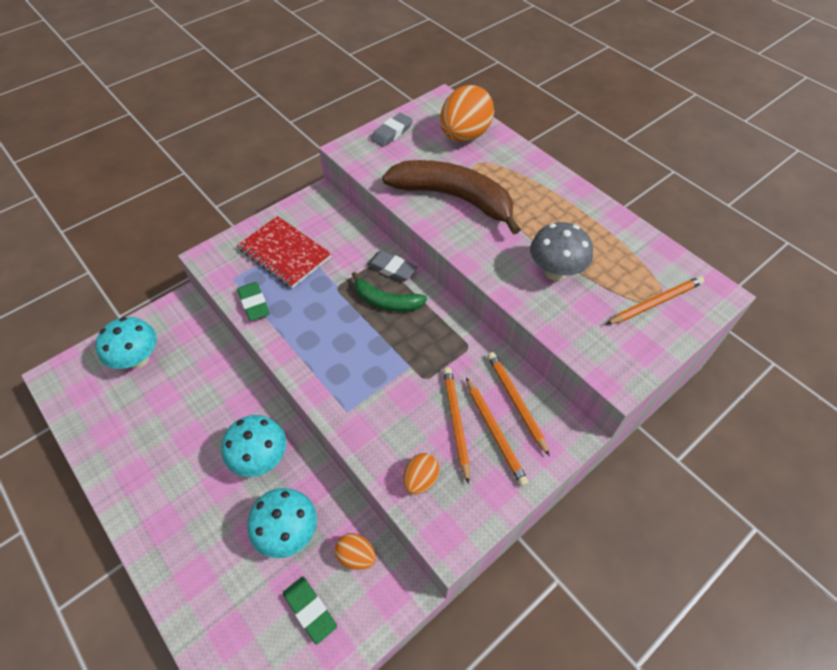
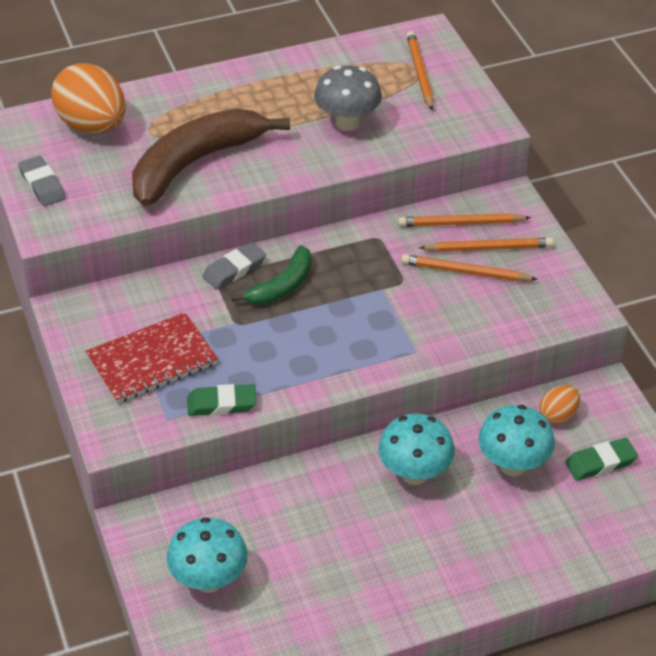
camera: 70 degrees left, 10 degrees down
orange egg [403,453,439,495] -> none

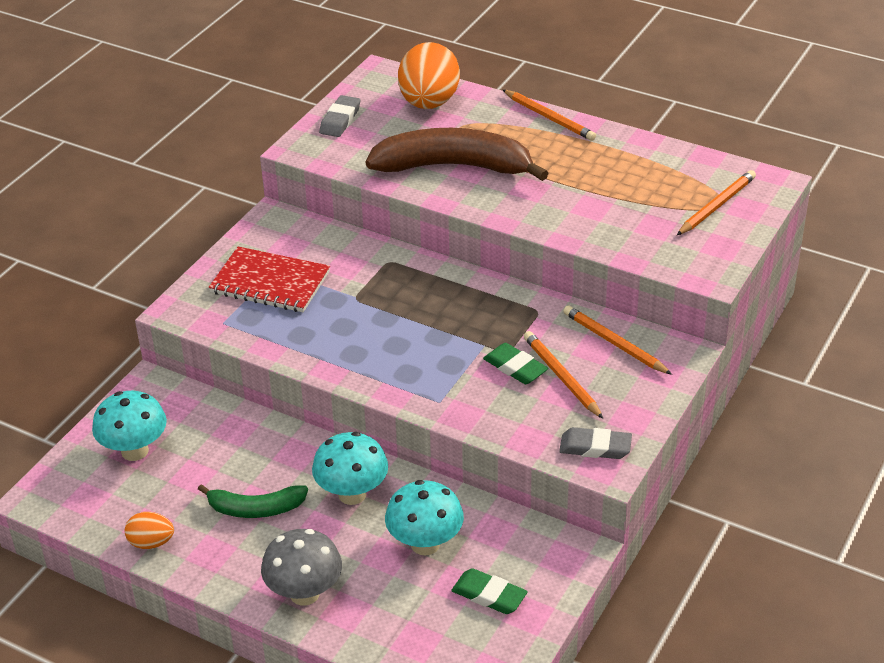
camera: 50 degrees right, 5 degrees down
green eraser [187,384,257,416] -> green eraser moved to [483,343,548,384]
grey eraser [202,242,266,290] -> grey eraser moved to [559,427,632,459]
green banana [231,245,311,305] -> green banana moved to [198,484,308,518]
grey mushroom [314,66,382,131] -> grey mushroom moved to [261,529,342,606]
orange pencil [419,238,554,252] -> orange pencil moved to [503,90,596,141]
orange egg [539,385,580,424] -> orange egg moved to [125,512,174,549]

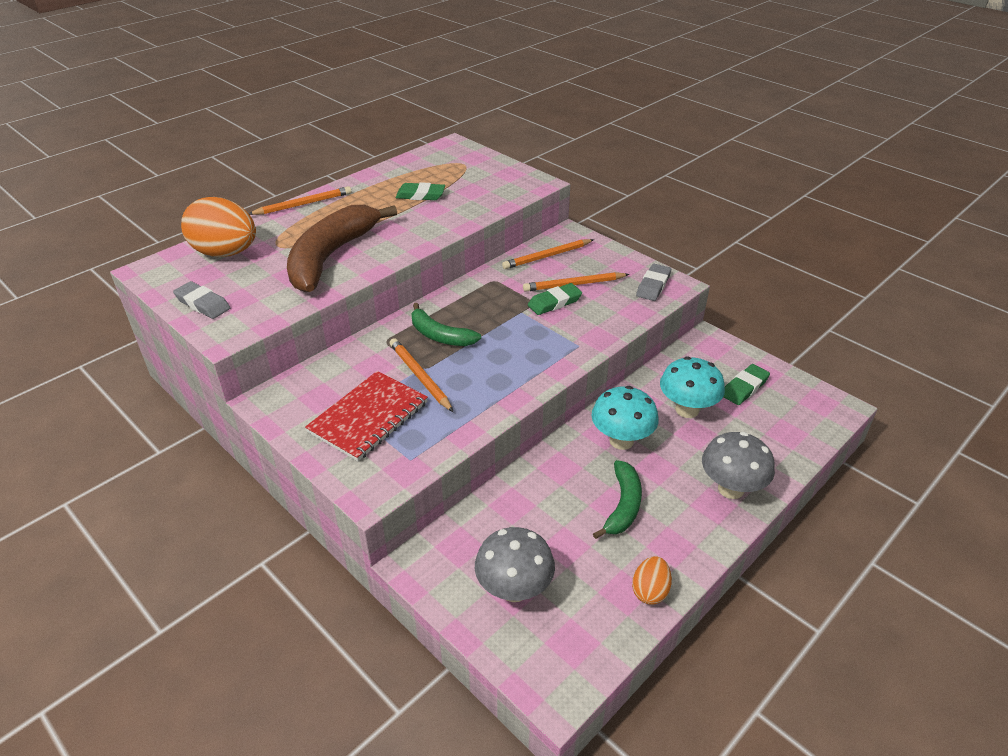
camera: 75 degrees left, 0 degrees up
turquoise mushroom [92,391,167,461] -> grey mushroom [475,527,555,602]
orange pencil [677,170,756,235] -> orange pencil moved to [390,338,453,412]
none -> green eraser [396,182,445,200]
none -> green banana [412,303,481,346]

